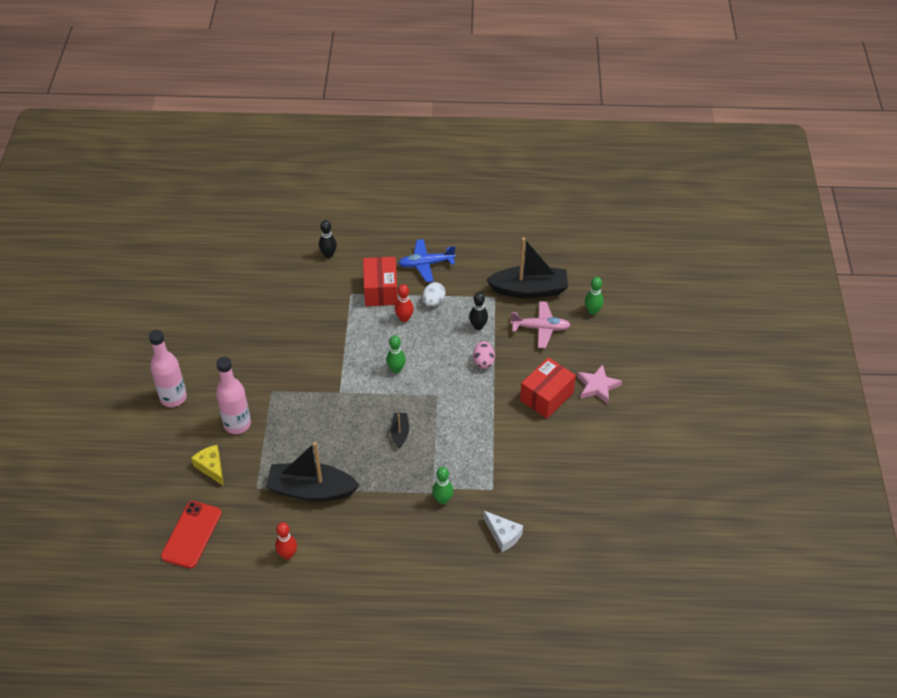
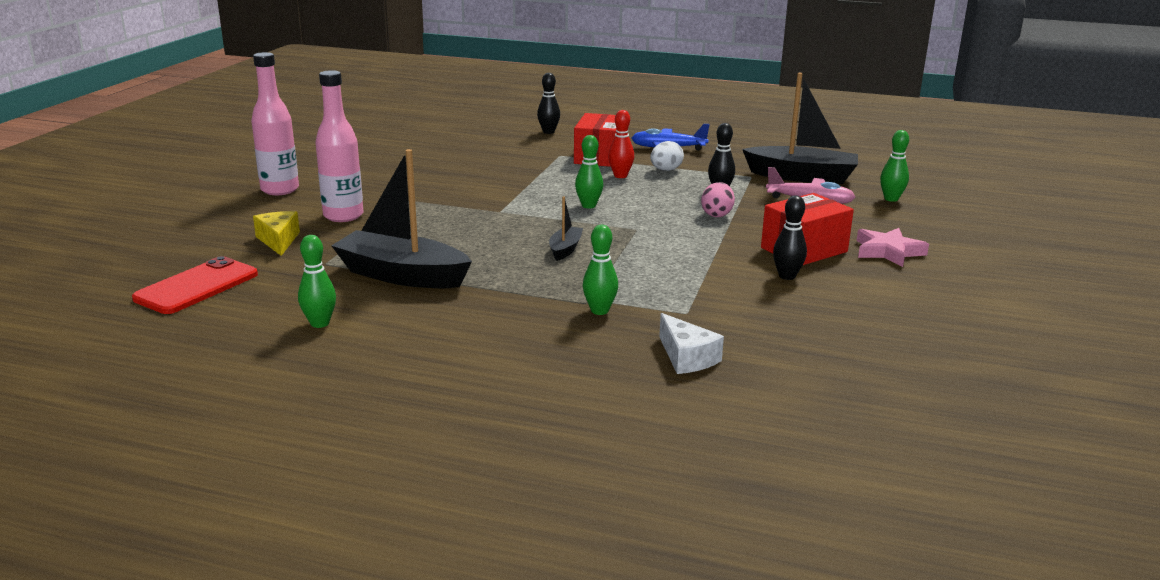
camera: 15 degrees right, 25 degrees down
red bowling pin [275,522,297,559] -> green bowling pin [298,235,336,328]
none -> black bowling pin [773,196,807,280]

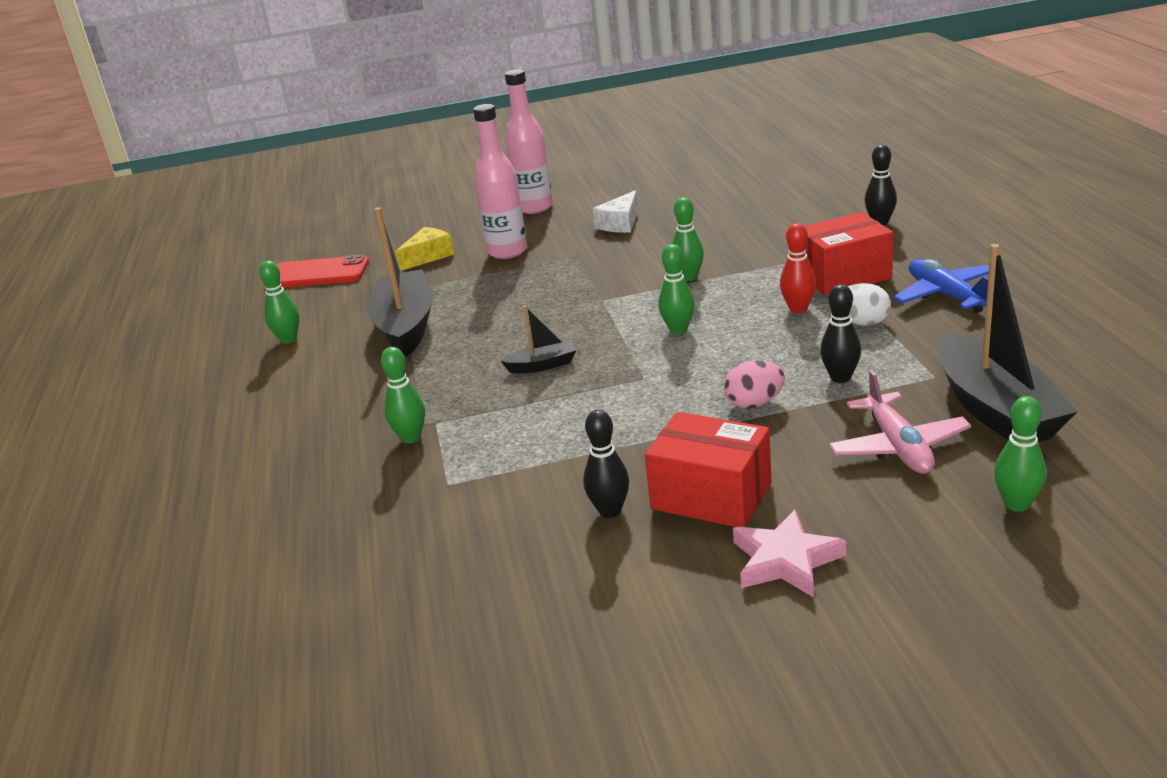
camera: 65 degrees right, 5 degrees up
white cheese [659,313,724,374] -> white cheese moved to [593,190,638,233]
none -> green bowling pin [672,197,704,281]

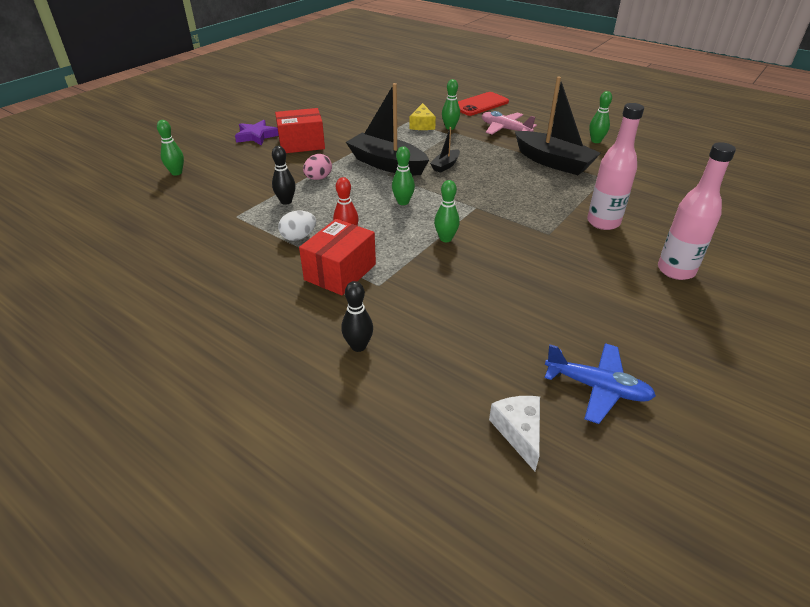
camera: 135 degrees right, 10 degrees up
red phone [264,254,369,288] -> red phone moved to [458,92,509,116]
yellow cheese [396,227,454,271] -> yellow cheese moved to [409,103,436,130]
black bowling pin [583,410,629,518] -> none
white cheese [593,190,638,233] -> white cheese moved to [489,396,540,471]
pink star [733,509,846,597] -> purple star [235,120,279,146]
pink plane [829,370,971,474] -> pink plane moved to [482,111,537,134]
blue plane [893,259,989,313] -> blue plane moved to [545,343,656,424]
black boat [937,244,1078,442] -> black boat moved to [346,83,429,175]

